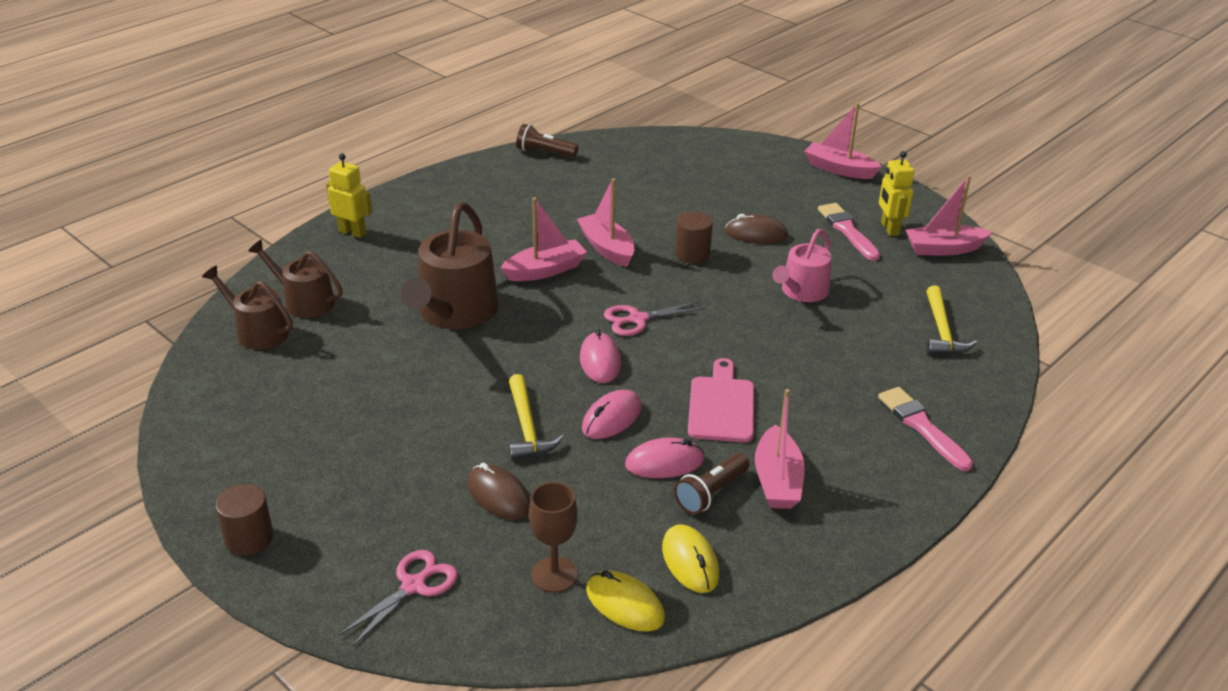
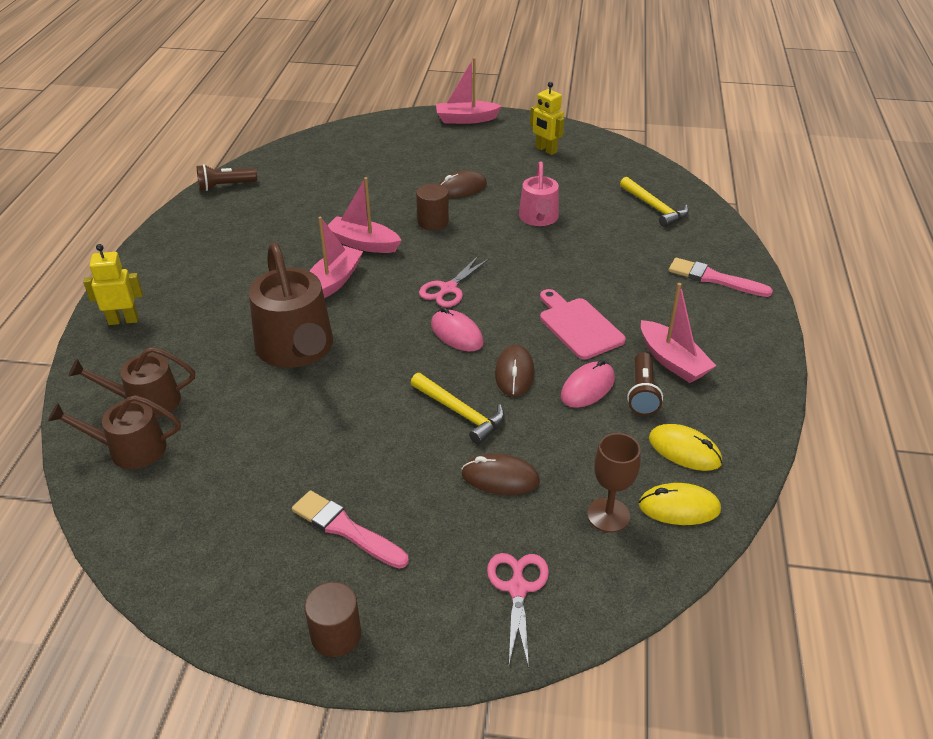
camera: 35 degrees left, 5 degrees up
pink mouse [582,390,642,439] -> brown mouse [495,345,534,397]
pink brush [818,203,880,261] -> pink brush moved to [292,490,409,569]
pink boat [906,175,992,256] -> none

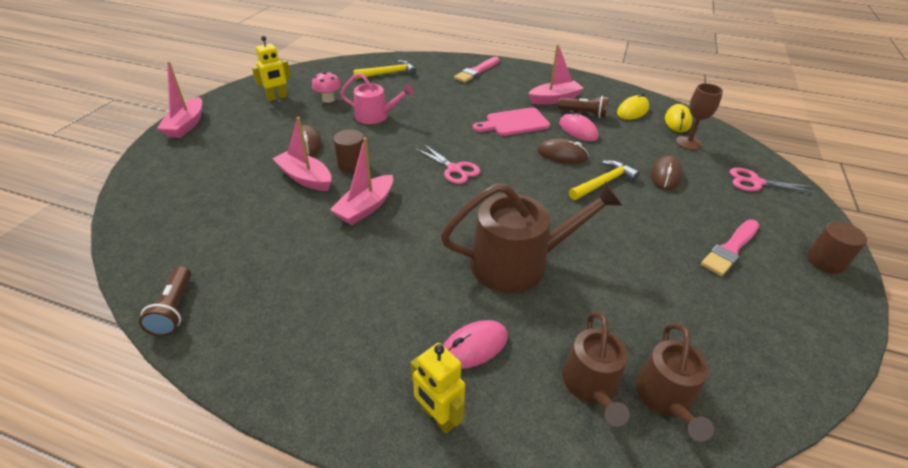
camera: 80 degrees left, 0 degrees up
yellow robot [83,244,143,325] -> yellow robot turned 45 degrees counterclockwise [410,343,465,434]
pink boat [309,217,363,298] -> pink boat moved to [273,117,331,191]
pink mouse [431,307,484,352] -> pink mouse moved to [443,320,508,369]
none -> pink mushroom [312,71,341,103]

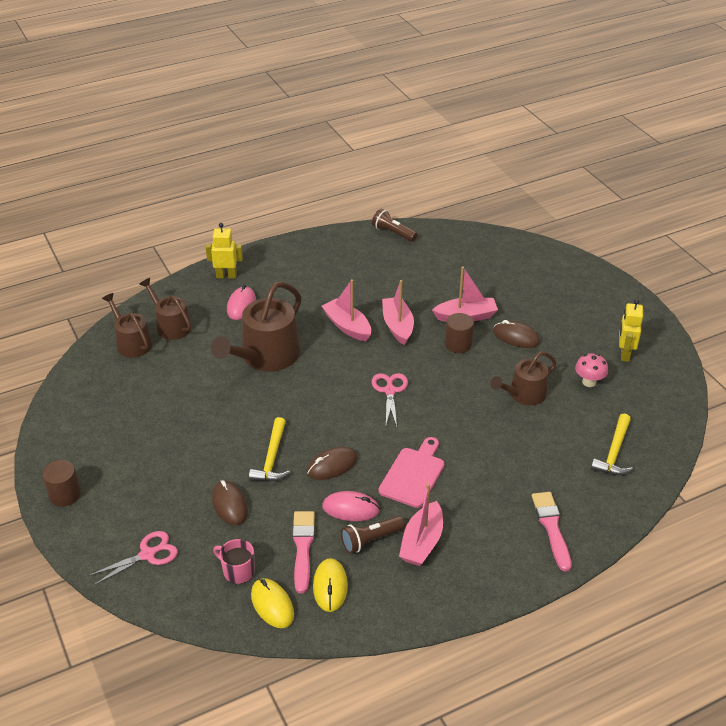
camera: 135 degrees right, 0 degrees up
pink boat [157,61,202,138] -> pink boat moved to [322,279,371,341]
pink watering can [340,73,414,124] -> brown watering can [490,352,556,405]
pink scissors [415,144,480,184] -> pink scissors turned 90 degrees clockwise [371,373,408,426]
brown goblet [676,83,723,150] -> pink mug [213,539,255,584]
pink brush [701,219,759,276] -> pink brush moved to [292,511,315,594]

